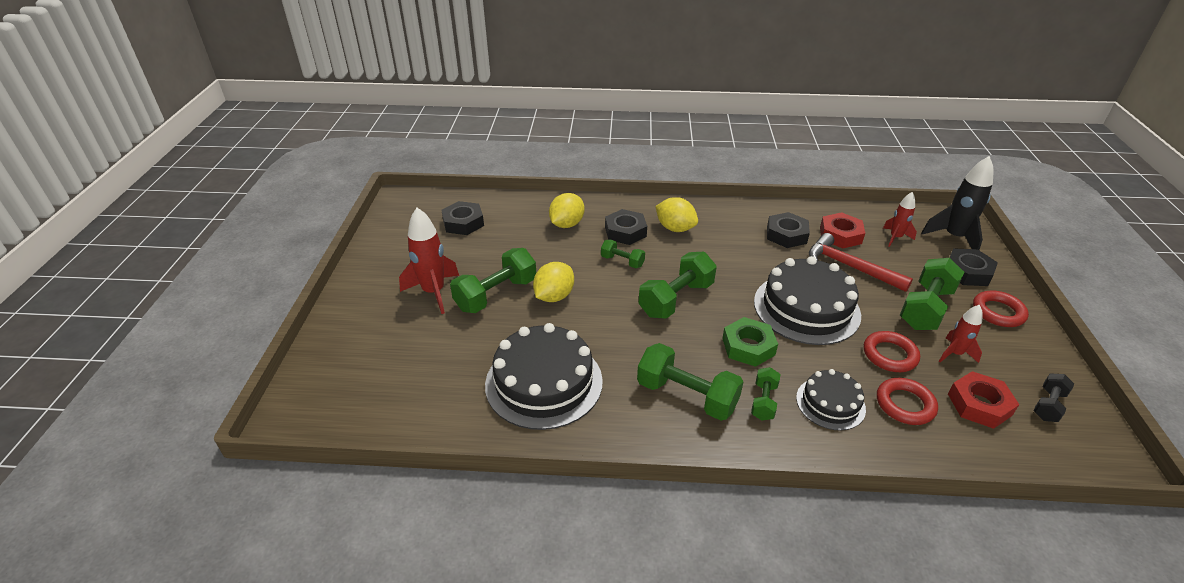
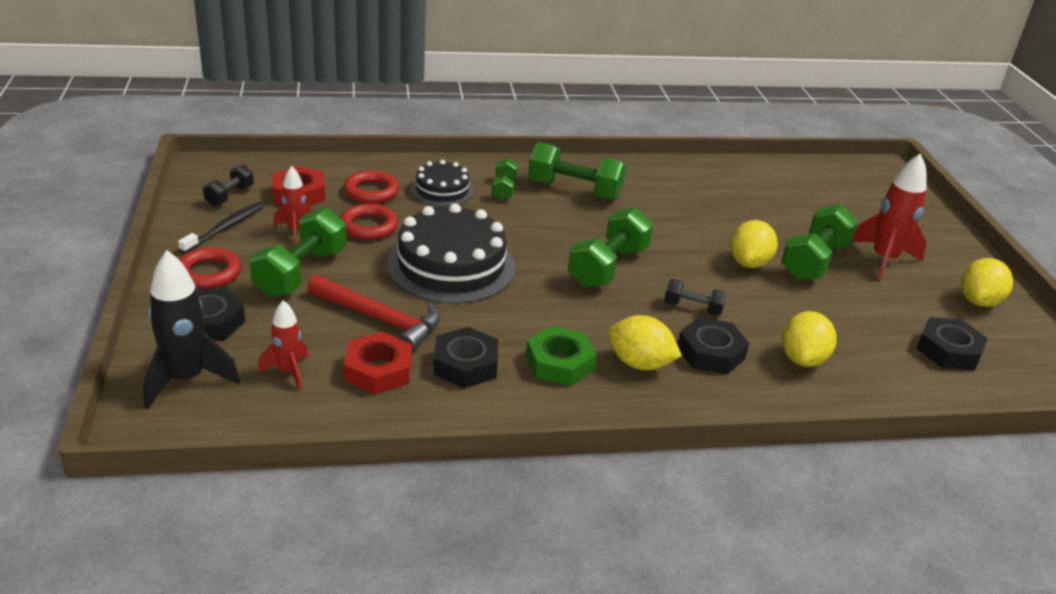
camera: 165 degrees right, 5 degrees down
black cake [485,323,603,430] -> none
green dumbbell [601,239,645,268] -> black dumbbell [664,279,726,316]
green nut [722,317,778,367] -> green nut moved to [526,326,597,386]
none -> black toothbrush [178,202,264,253]
none -> yellow lemon [961,258,1013,307]

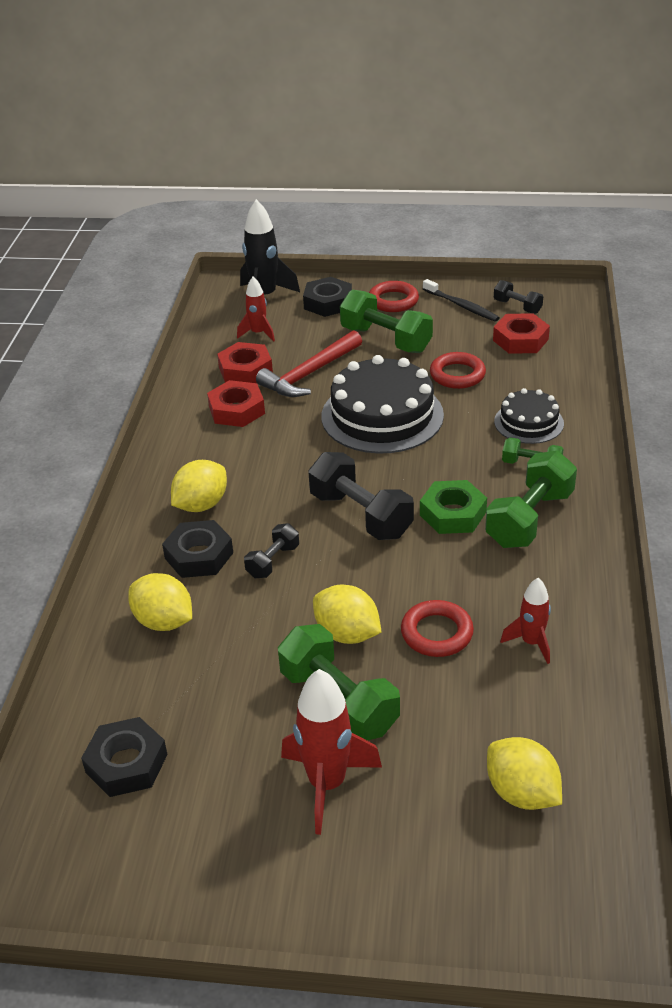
camera: 110 degrees right, 5 degrees up
red rocket [273,166,313,244] -> red rocket moved to [500,578,551,664]
red ring [344,170,399,204] -> red ring moved to [401,600,474,657]
black nut [433,327,498,388] -> red nut [207,380,265,427]
green nut [526,326,597,386] -> green nut moved to [420,480,487,534]
green dumbbell [568,207,653,288] -> black dumbbell [308,452,414,540]
yellow lemon [961,258,1013,307] -> yellow lemon moved to [487,737,562,810]

